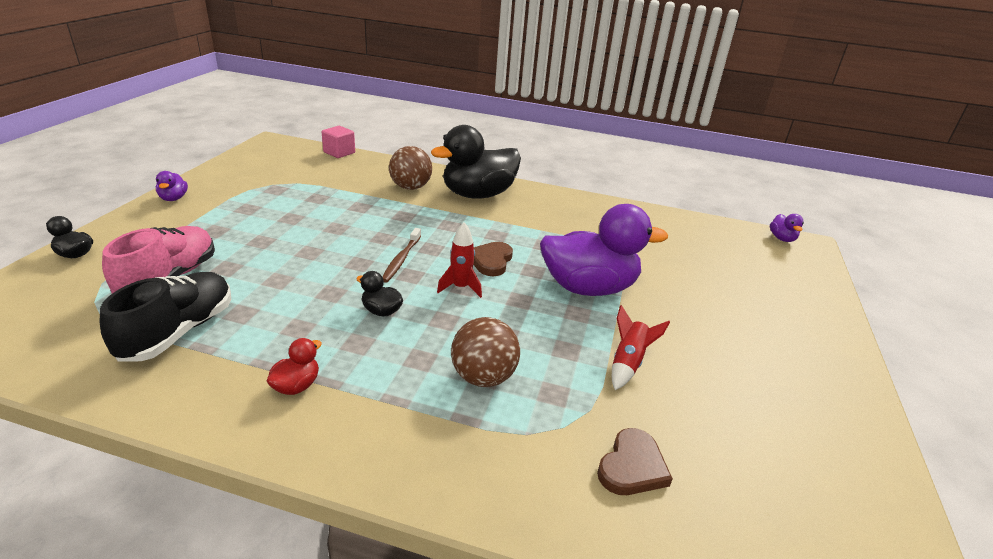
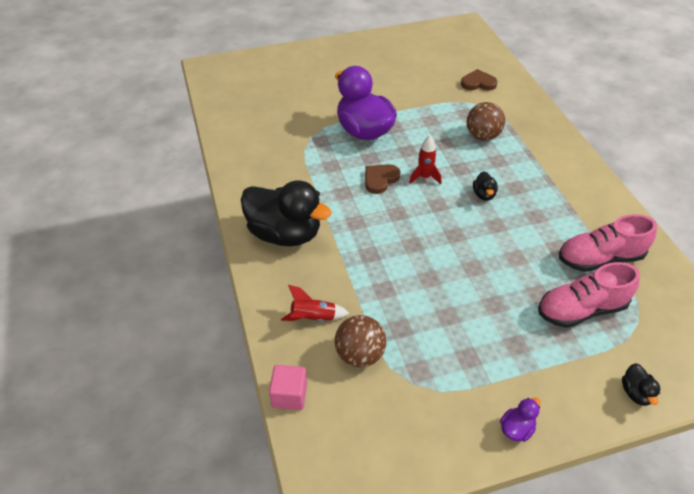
camera: 120 degrees left, 15 degrees up
black shoe [100,272,231,362] -> pink shoe [559,214,657,272]
red duck [267,338,322,395] -> none
brown toothbrush [382,228,421,283] -> none
brown ball [389,146,432,190] -> brown ball moved to [335,315,386,367]
brown heart [473,242,513,276] -> brown heart turned 150 degrees clockwise [365,164,400,194]
red rocket [612,305,670,390] -> red rocket moved to [281,285,350,321]
purple duck [770,214,804,242] -> none

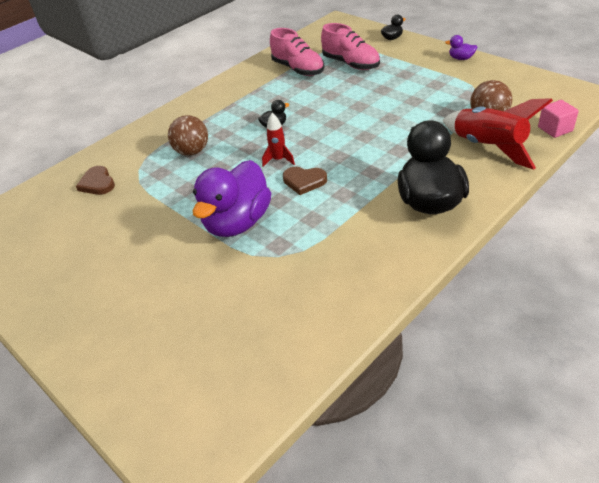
camera: 115 degrees left, 5 degrees down
red rocket [281,285,350,321] -> red rocket [443,98,553,170], size x1.96

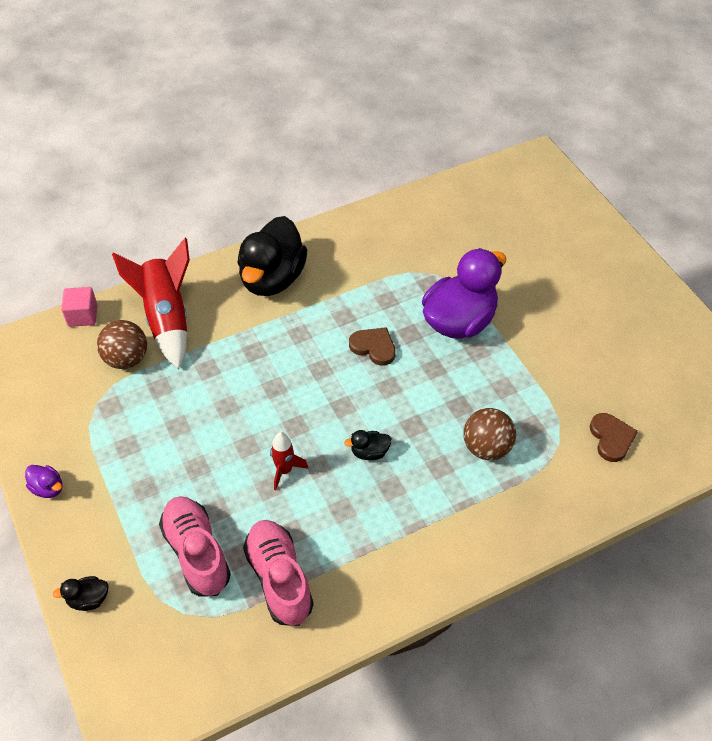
camera: 165 degrees left, 10 degrees up
red rocket [262,113,295,167] -> red rocket moved to [270,432,308,490]

